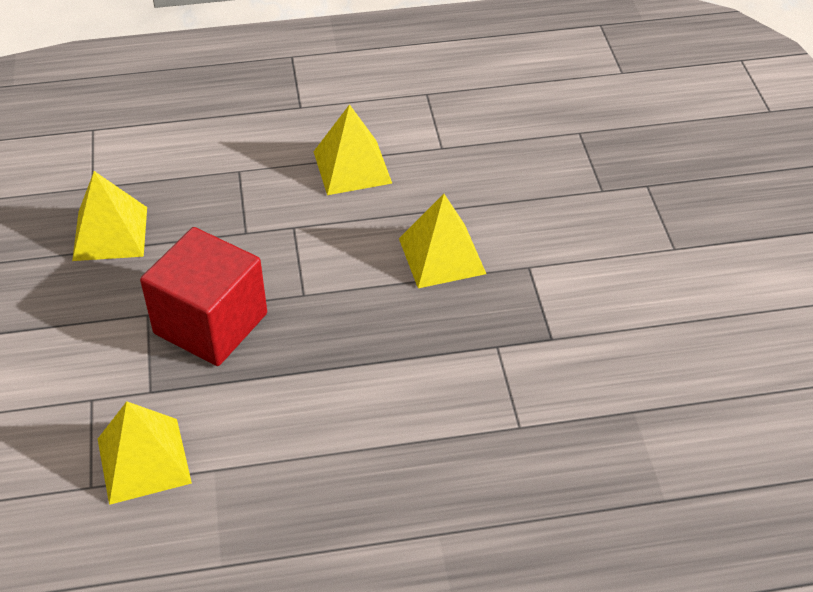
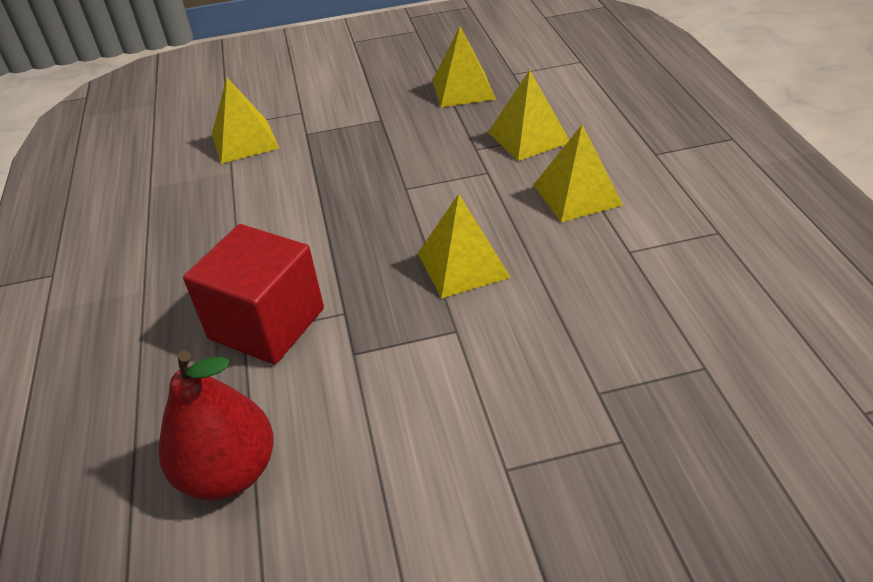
camera: 90 degrees right, 5 degrees down
red cube [140,227,267,366] -> red cube moved to [183,224,324,365]
none -> red pear [158,351,273,500]
none -> yellow pyramid [488,70,569,161]

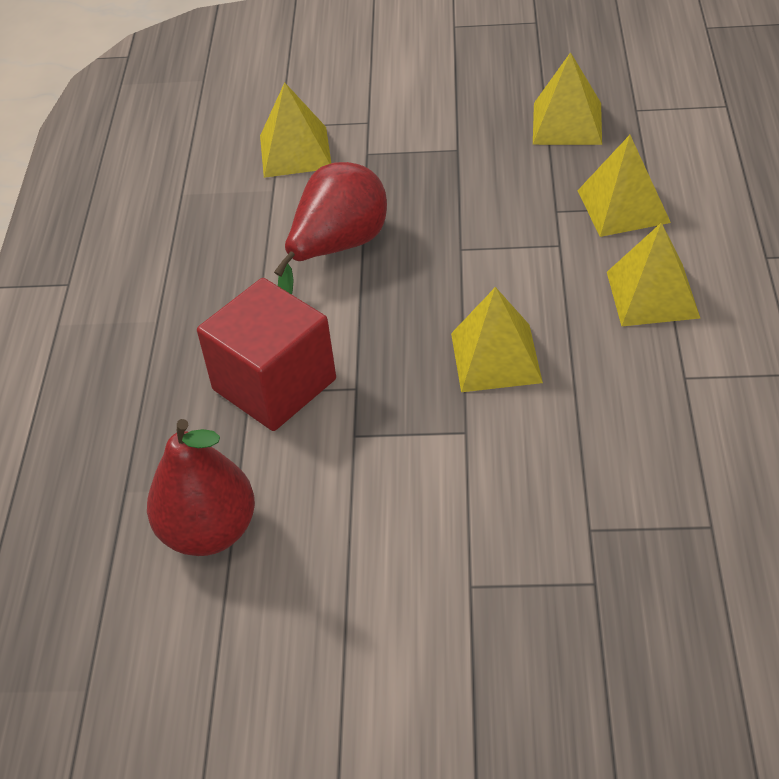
camera: 15 degrees right, 5 degrees up
none -> red pear [274,162,387,294]

